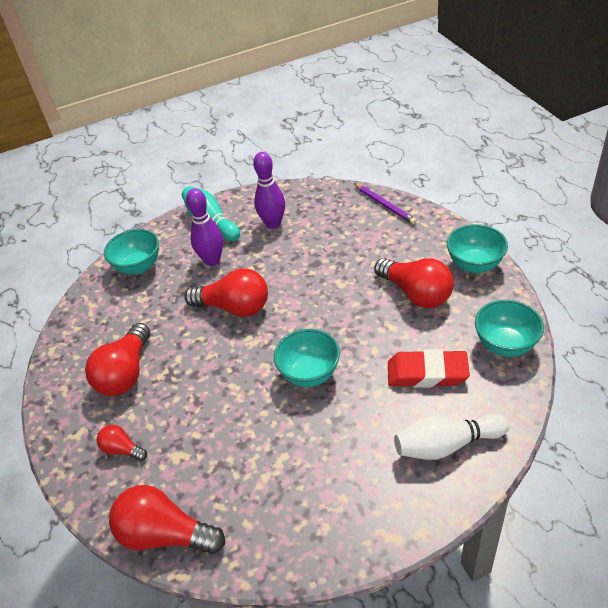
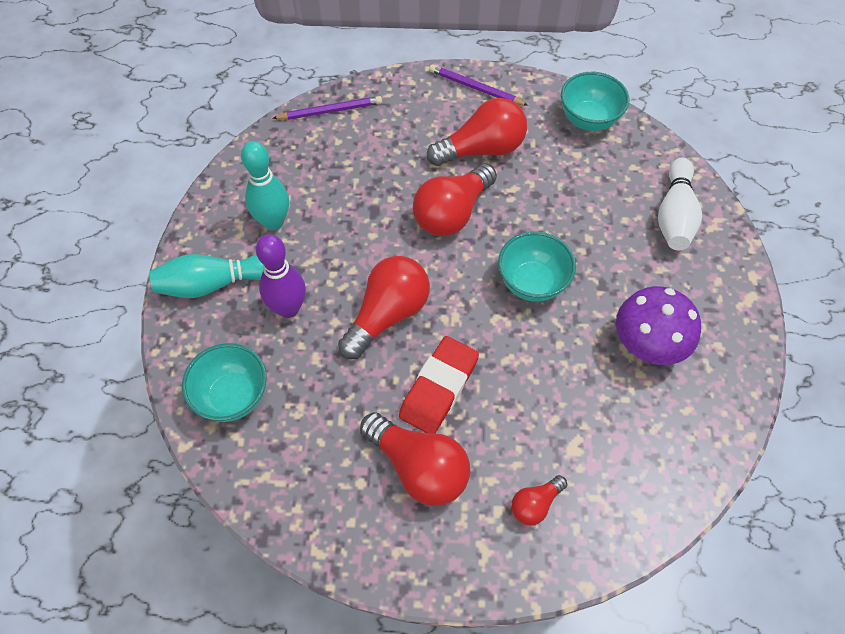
camera: 70 degrees left, 15 degrees up
red light bulb [109,485,225,554] -> red light bulb moved to [413,163,497,236]
purple bowling pin [253,152,285,229] -> turquoise bowling pin [241,141,289,230]
red eraser [388,349,470,388] -> red eraser moved to [399,336,479,434]
turquoise bowl [447,224,508,273] -> purple pencil [429,64,528,106]
none -> purple mushroom [616,286,701,365]

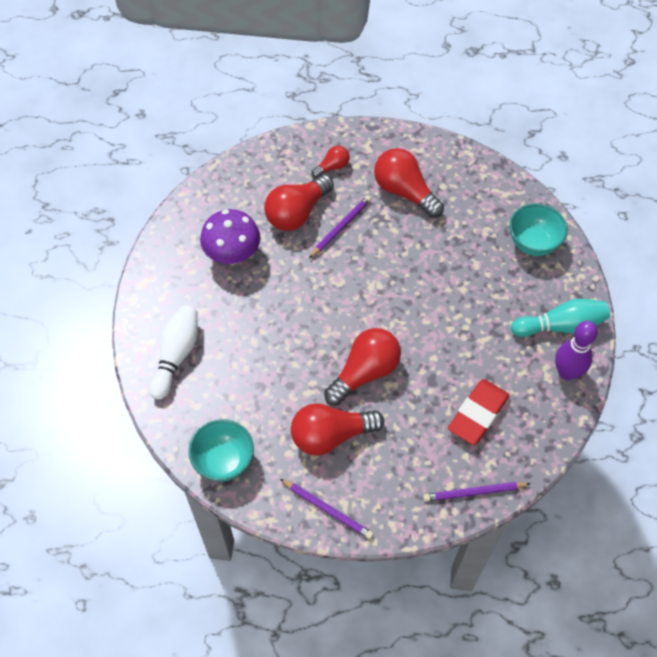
camera: 175 degrees left, 0 degrees up
turquoise bowling pin [241,141,289,230] -> none
purple bowling pin [256,234,306,318] -> purple bowling pin moved to [555,321,598,380]
red light bulb [338,256,430,359] -> red light bulb moved to [264,174,334,231]
red eraser [399,336,479,434] -> red eraser moved to [448,379,510,445]
turquoise bowl [498,232,576,302] -> none
none -> purple pencil [309,195,371,258]

